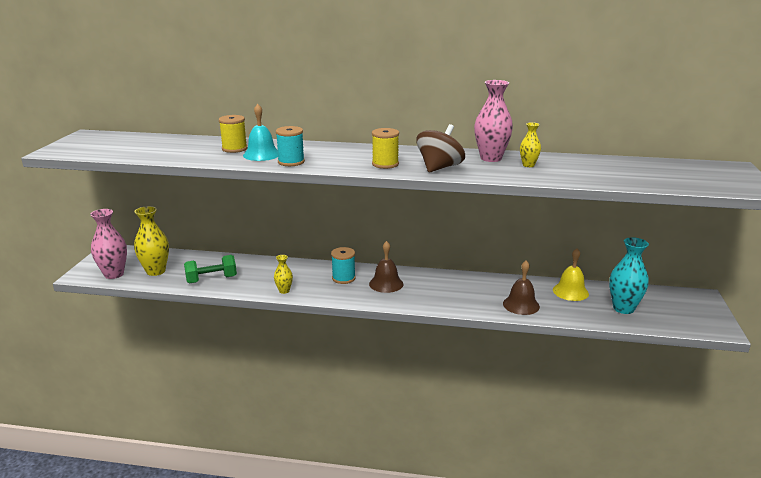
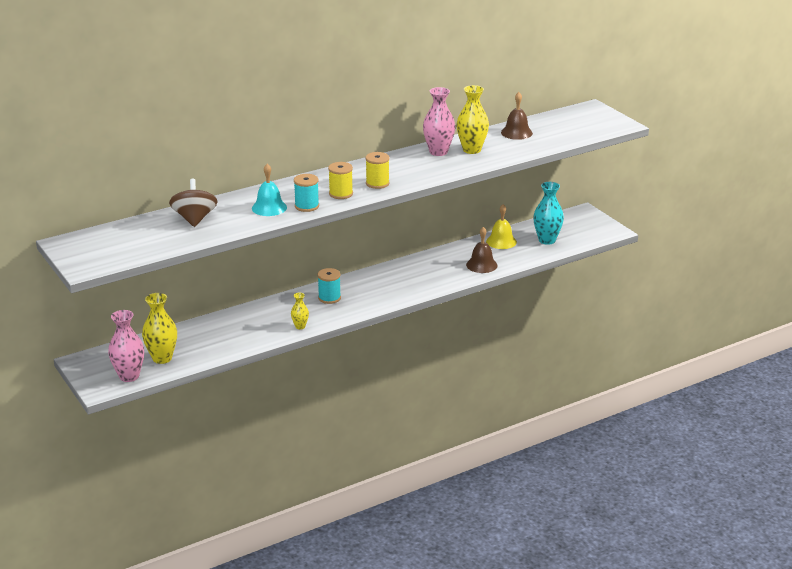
camera: 40 degrees left, 5 degrees up
green dumbbell [184,255,237,284] -> none
yellow spool [219,115,248,153] -> yellow spool moved to [328,162,353,199]
brown bell [369,241,403,293] -> brown bell moved to [501,92,533,140]
brown spinning top [416,124,465,172] -> brown spinning top moved to [169,179,218,227]
yellow vase [520,122,541,167] -> yellow vase [457,85,489,154], size x1.85

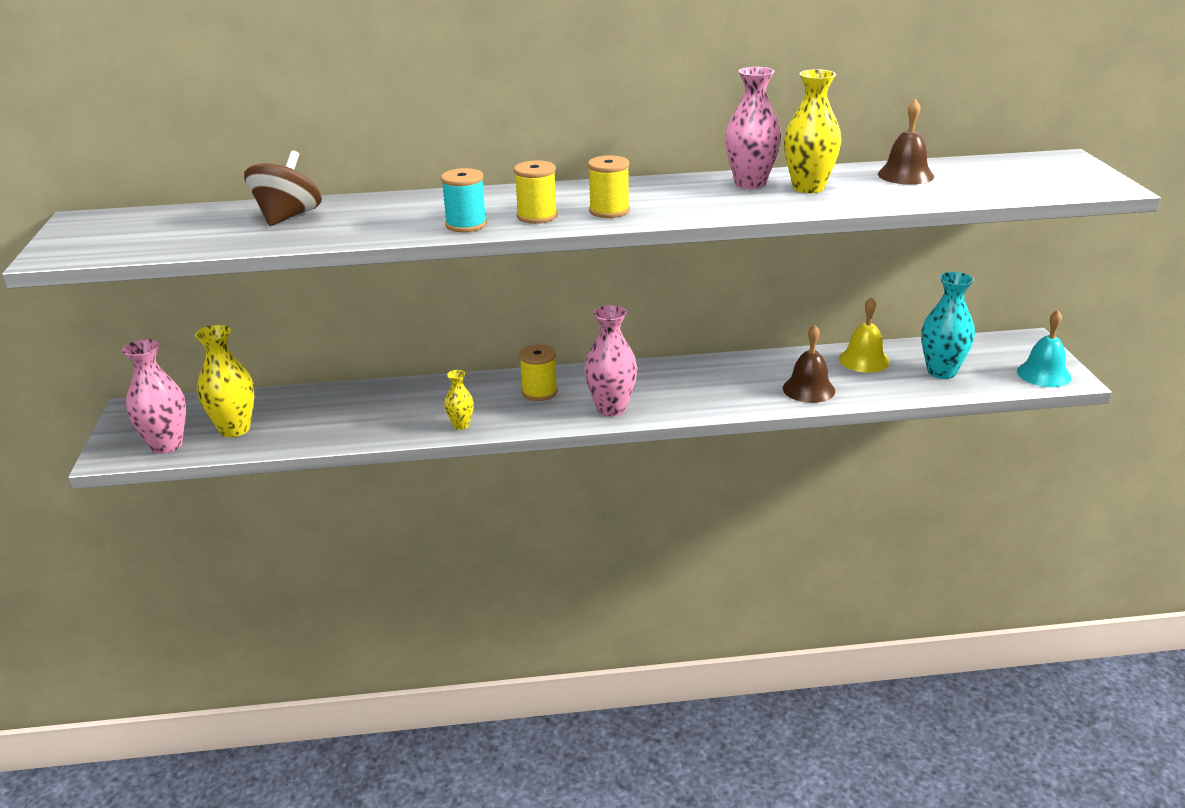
camera: 25 degrees right, 0 degrees up
turquoise bell [252,164,287,216] -> turquoise bell moved to [1017,310,1071,387]
turquoise spool [318,268,341,304] -> yellow spool [519,345,558,401]
none -> pink vase [584,305,638,416]

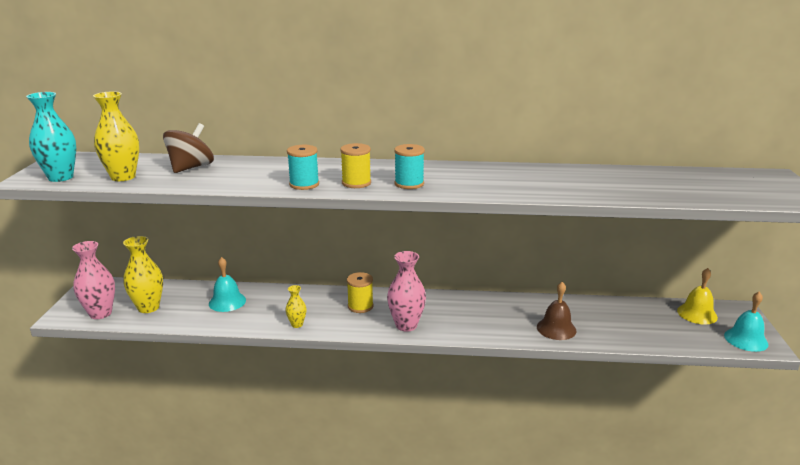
camera: 10 degrees right, 5 degrees down
yellow spool [588,155,630,218] -> turquoise spool [394,144,425,189]
pink vase [725,67,781,189] -> none
yellow vase [784,69,841,193] -> yellow vase moved to [93,91,140,181]
yellow bell [839,297,890,373] -> yellow bell moved to [677,268,718,325]
brown bell [878,99,934,185] -> none
turquoise vase [921,272,975,379] -> turquoise vase moved to [26,92,76,182]
none -> turquoise bell [209,257,246,312]

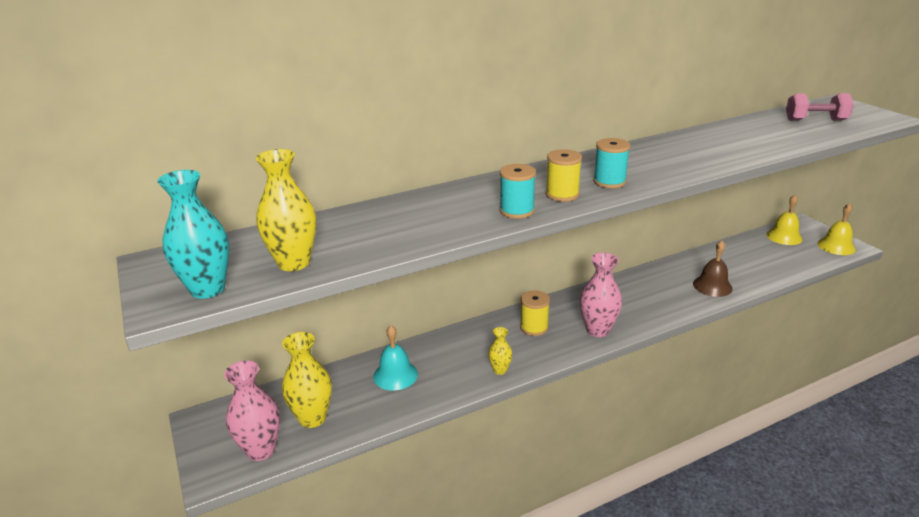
camera: 30 degrees left, 5 degrees up
brown spinning top [163,123,214,173] -> none
turquoise bell [724,292,769,352] -> yellow bell [817,203,856,255]
none -> pink dumbbell [786,93,854,121]

